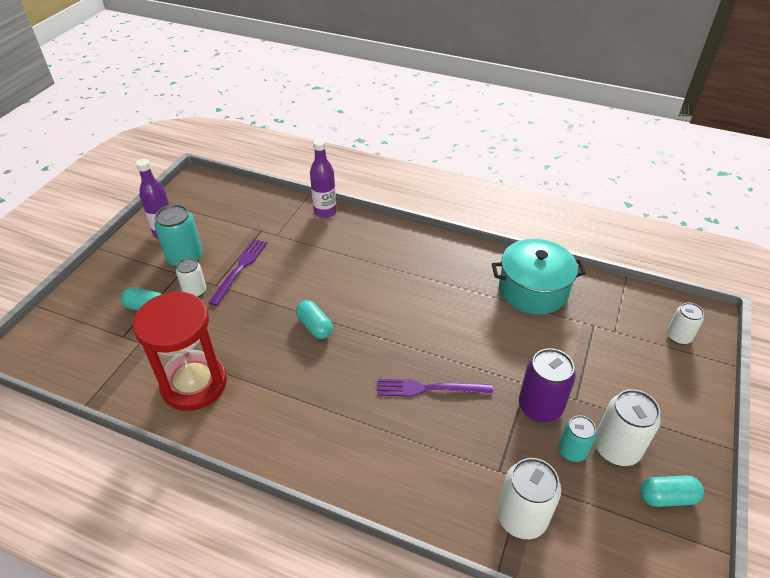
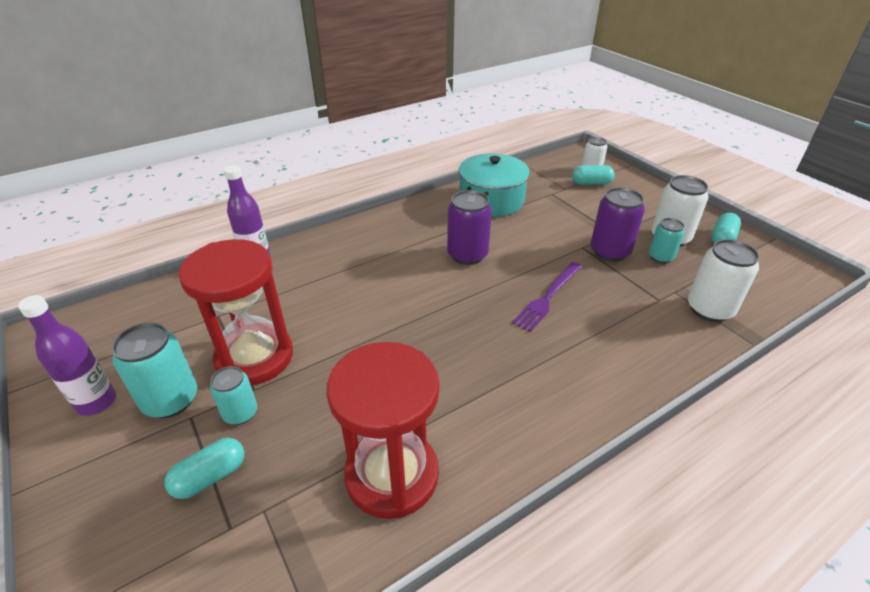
camera: 55 degrees left, 5 degrees down
white can [176,258,206,297] -> turquoise can [210,366,257,425]
purple fork [209,239,267,306] -> red hourglass [178,239,293,385]
turquoise capsule [296,300,333,339] -> turquoise capsule moved to [572,165,615,185]
none -> purple can [447,190,492,265]

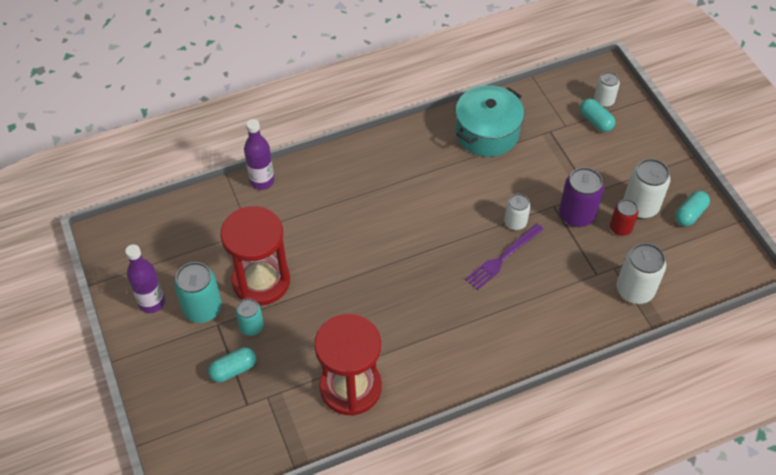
camera: 10 degrees right, 15 degrees up
purple can [447,190,492,265] -> none
turquoise capsule [572,165,615,185] -> turquoise capsule turned 45 degrees clockwise [580,98,615,132]
turquoise can [649,218,685,263] -> red can [610,199,639,236]
none -> white can [504,194,531,230]

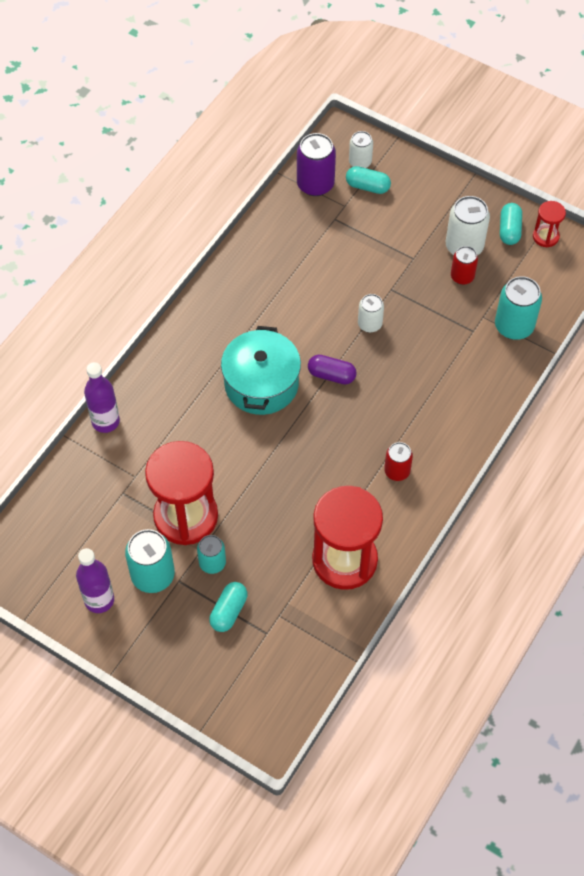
camera: 35 degrees left, 5 degrees up
turquoise pot [455,85,524,157] -> turquoise pot moved to [221,326,301,415]
purple fork [465,224,544,290] -> none
purple can [559,167,604,227] -> purple can moved to [297,133,336,196]
white can [617,243,666,304] -> turquoise can [495,276,542,340]
none -> purple capsule [308,355,357,385]
none -> red can [384,442,413,481]
none -> red hourglass [533,201,566,247]

